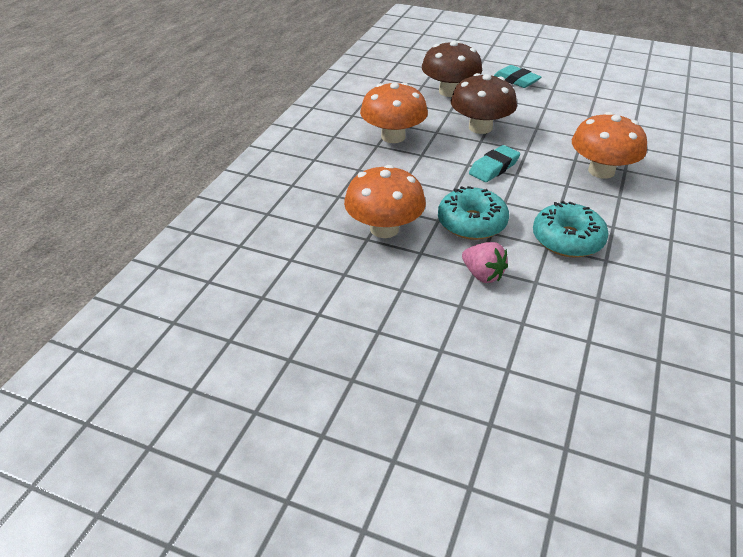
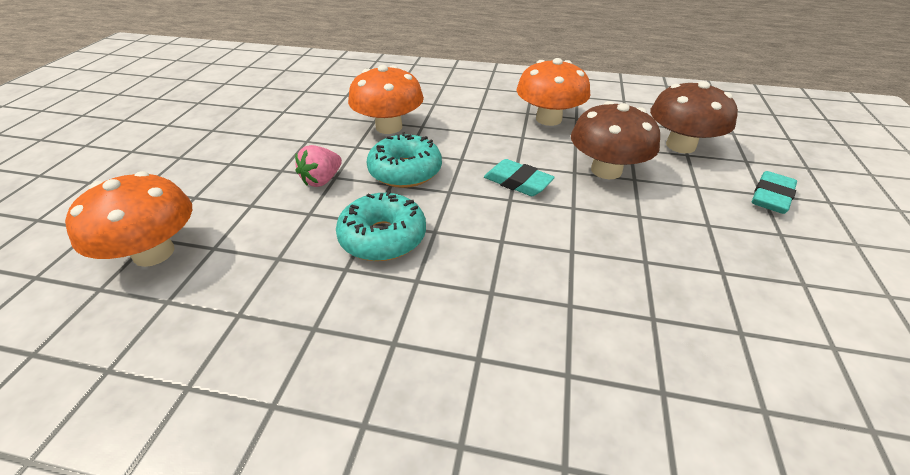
camera: 80 degrees right, 0 degrees up
orange mushroom [572,112,647,179] -> orange mushroom moved to [65,171,192,267]

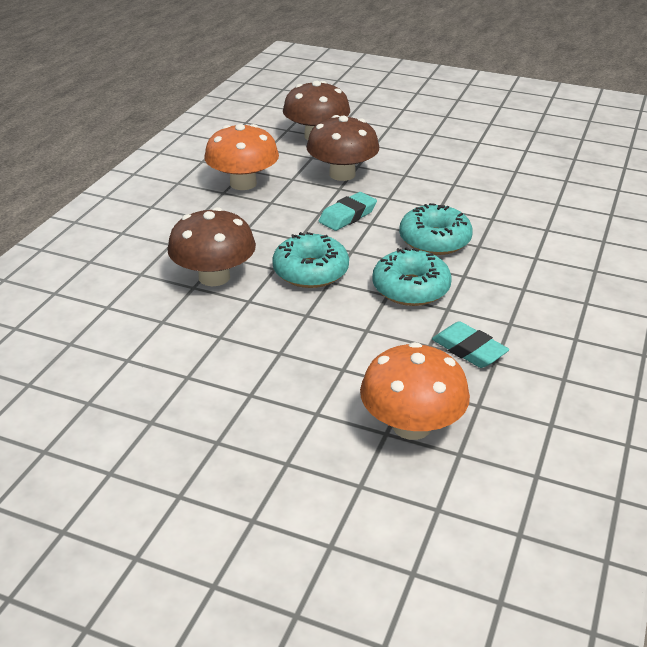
camera: 80 degrees left, 5 degrees down
pink strawberry [295,145,342,187] -> none
orange mushroom [348,65,424,134] -> brown mushroom [167,207,256,286]
turquoise eraser [752,171,797,214] -> turquoise eraser moved to [432,321,509,368]
none -> turquoise donut [399,203,473,255]

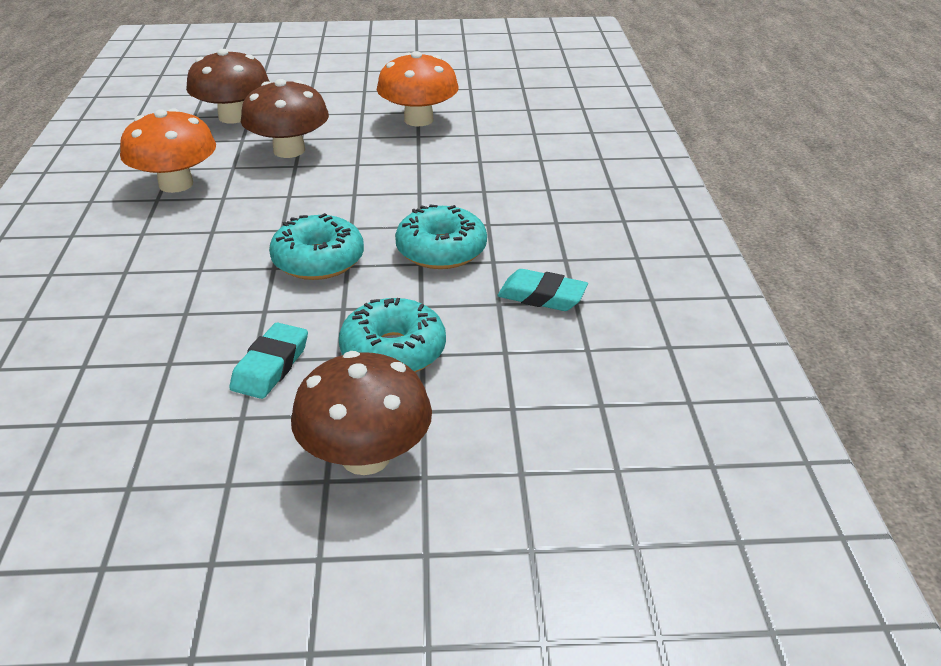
camera: 25 degrees left, 0 degrees up
brown mushroom [167,207,256,286] -> brown mushroom moved to [291,351,432,475]
turquoise eraser [319,192,377,231] -> turquoise eraser moved to [229,322,308,399]
orange mushroom [360,342,470,440] -> orange mushroom moved to [377,51,458,126]
turquoise donut [399,203,473,255] -> turquoise donut moved to [339,298,446,373]

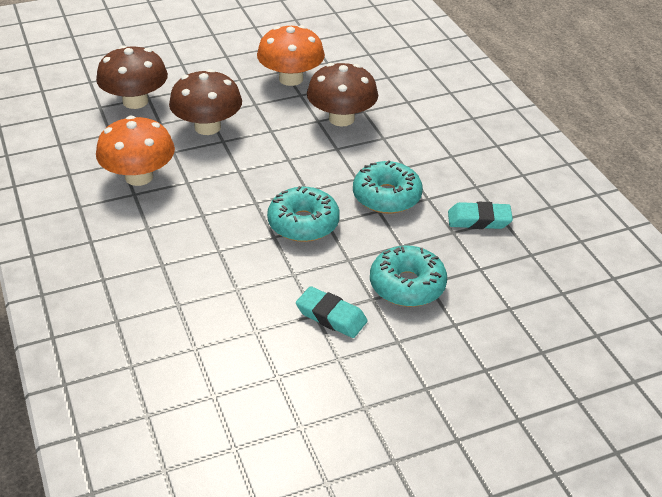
camera: 20 degrees left, 5 degrees up
turquoise eraser [229,322,308,399] -> turquoise eraser turned 60 degrees counterclockwise [296,286,368,338]
brown mushroom [291,351,432,475] -> brown mushroom moved to [307,63,378,127]

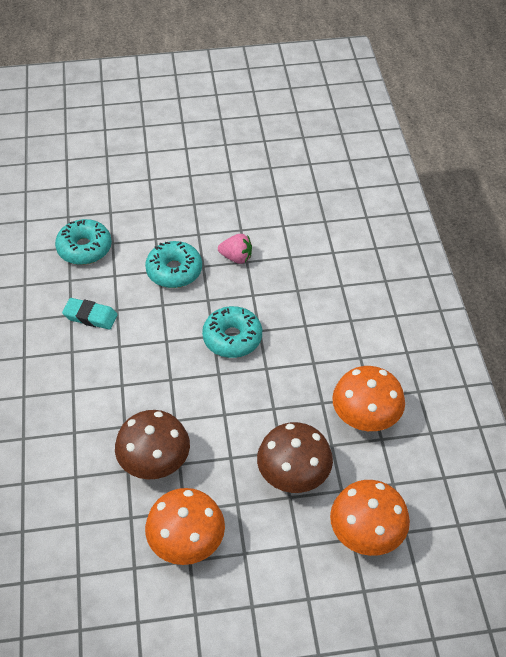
camera: 165 degrees left, 10 degrees up
brown mushroom [96,45,168,109] -> orange mushroom [330,480,410,556]
turquoise eraser [296,286,368,338] -> pink strawberry [218,234,252,264]
turquoise donut [353,160,423,214] -> turquoise donut moved to [55,219,112,265]

